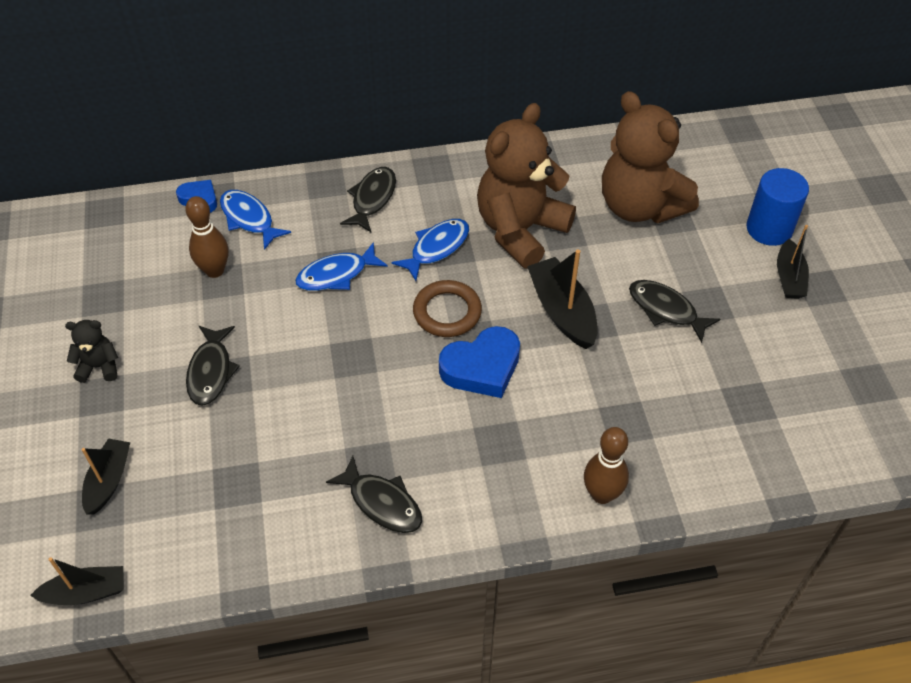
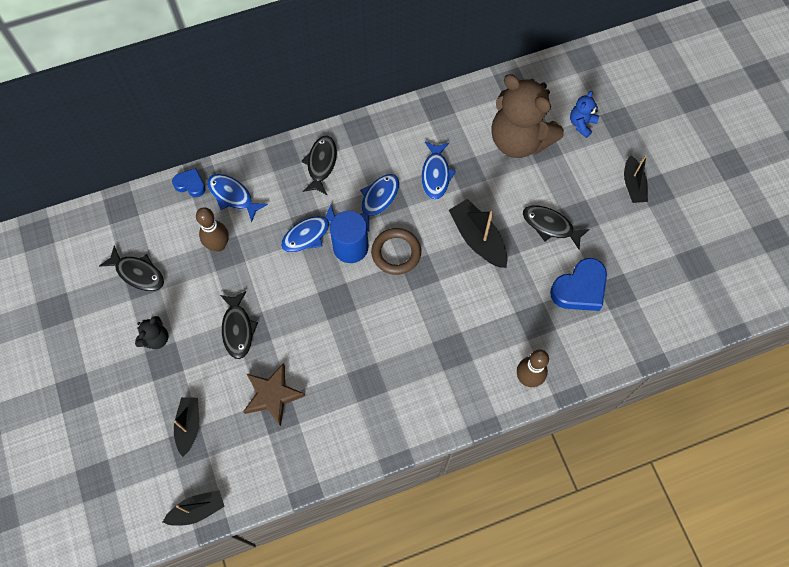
camera: 10 degrees left, 15 degrees up
black teddy bear [65,320,118,383] -> black teddy bear turned 135 degrees clockwise [135,316,169,349]
black fish [326,456,422,533] -> black fish moved to [99,246,164,291]
blue heart [439,326,520,398] -> blue heart moved to [550,258,607,311]
brown teddy bear [477,103,576,269] -> blue fish [422,142,456,200]
blue cylinder [746,168,809,246] -> blue cylinder moved to [330,211,368,263]
none -> brown star [243,363,305,426]
none -> blue teddy bear [570,91,599,138]

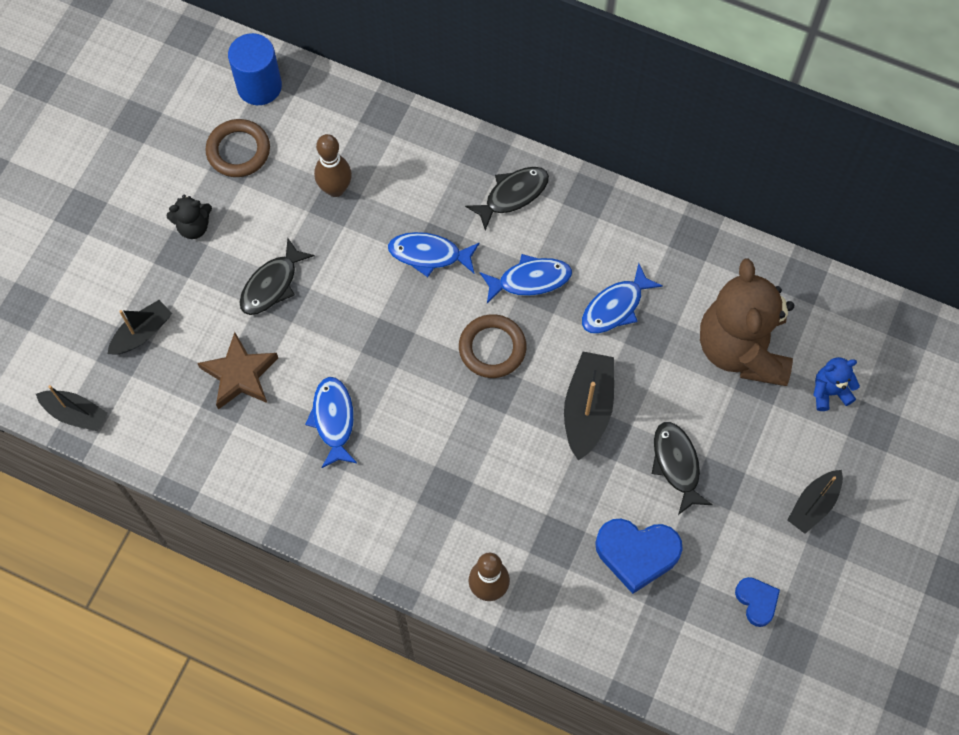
camera: 45 degrees right, 0 degrees up
black fish [99,246,164,291] -> brown ring [206,119,270,177]
blue heart [172,168,206,197] -> blue heart moved to [735,577,780,627]
blue fish [207,174,268,222] -> blue fish moved to [305,377,357,468]
blue cylinder [330,211,368,263] -> blue cylinder moved to [228,33,282,105]

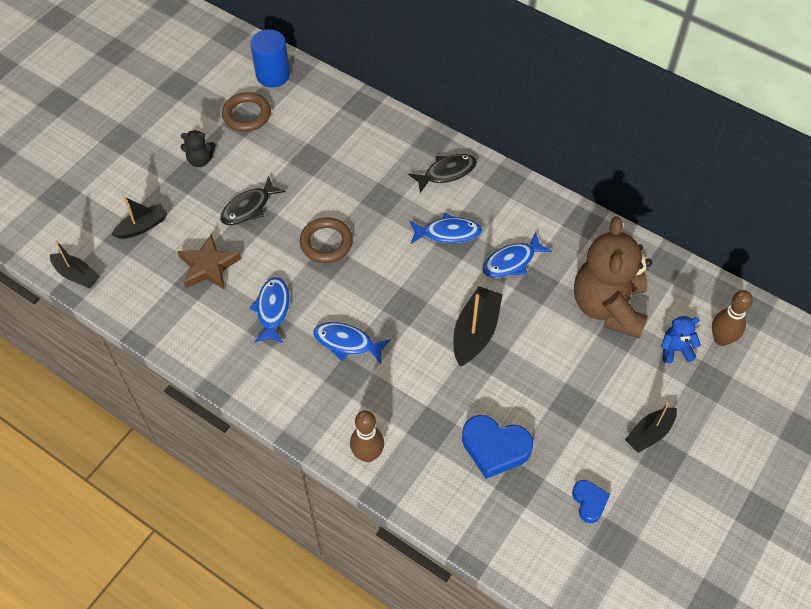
camera: 10 degrees right, 10 degrees down
brown bowling pin [314,134,352,197] -> brown bowling pin moved to [712,290,753,346]
blue fish [388,232,480,277] -> blue fish moved to [313,322,391,363]
brown ring [459,314,527,378] -> brown ring moved to [300,217,353,263]
black fish [652,422,713,515] -> none

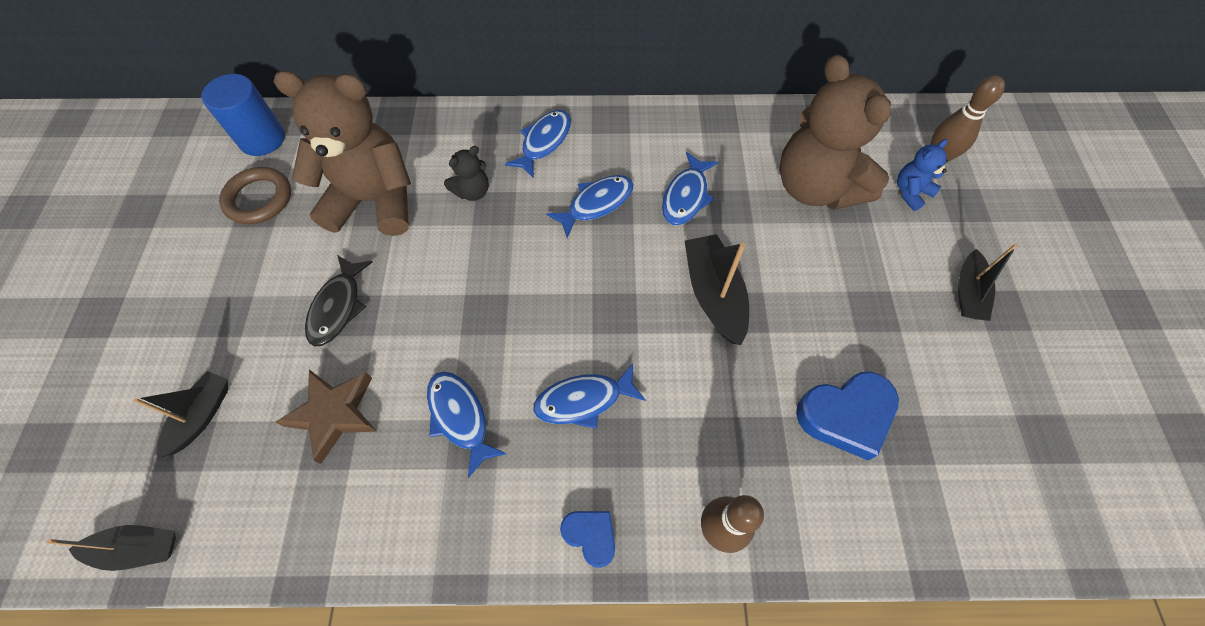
camera: 35 degrees left, 5 degrees up
black teddy bear [181,130,216,167] -> black teddy bear moved to [444,146,489,201]
brown ring [300,217,353,263] -> none
black fish [408,154,477,193] -> blue fish [505,110,571,178]
blue heart [572,480,610,523] -> blue heart moved to [560,511,615,568]
none -> brown teddy bear [274,71,411,236]

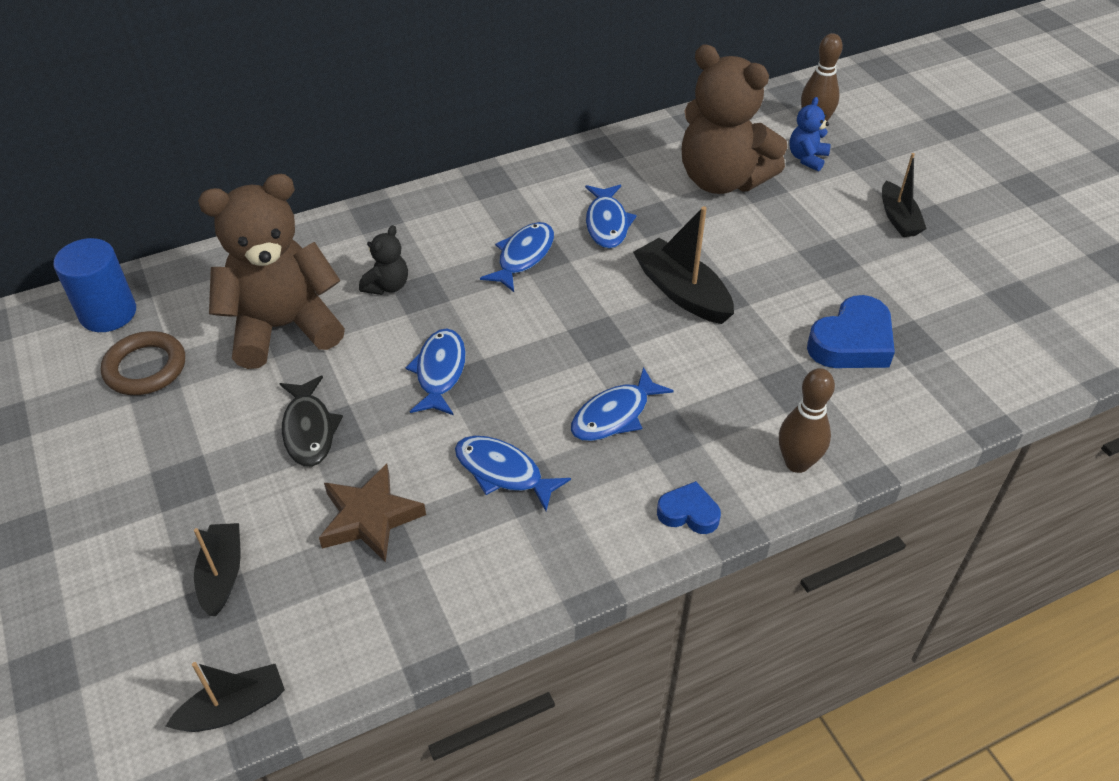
camera: 25 degrees left, 15 degrees down
blue fish [505,110,571,178] -> blue fish moved to [406,329,466,415]

